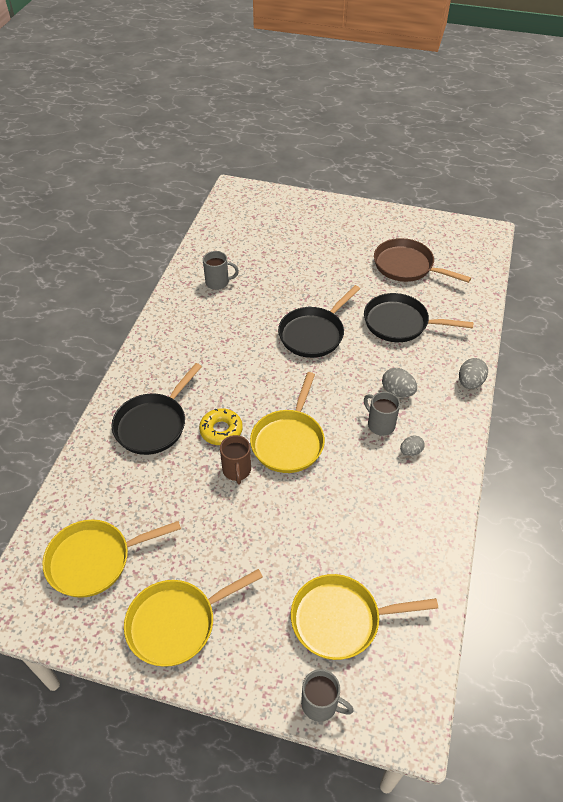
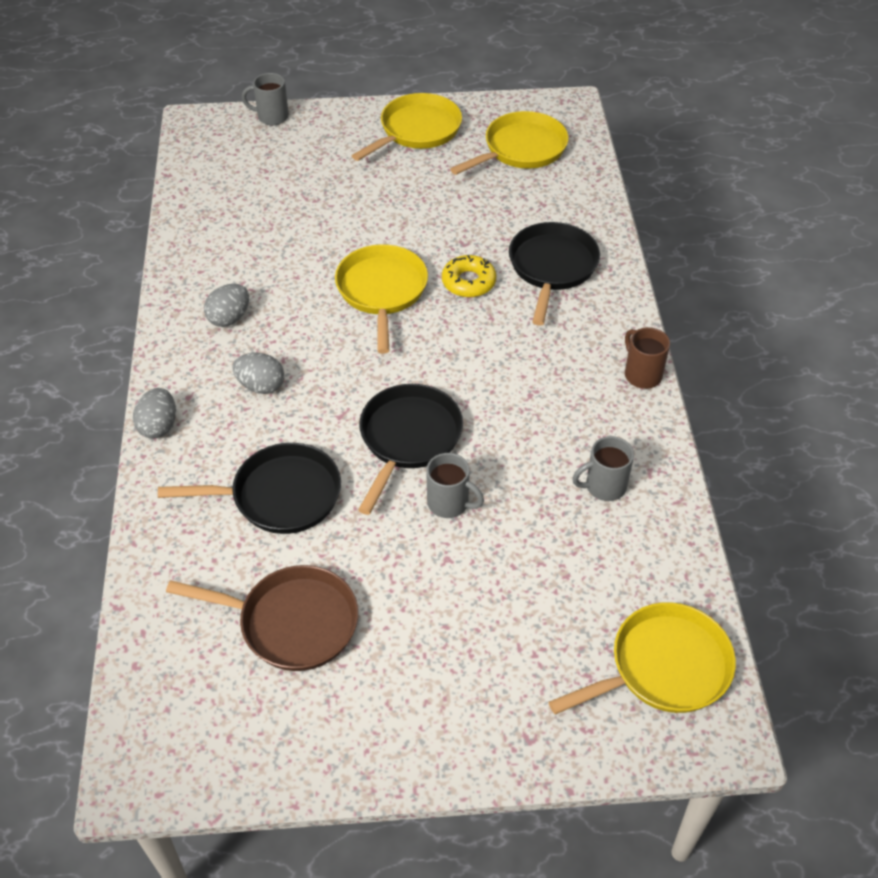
camera: 160 degrees right, 0 degrees up
brown mug [220,435,251,484] -> brown mug moved to [625,327,670,389]
yellow pan [291,574,438,660] -> yellow pan moved to [549,602,736,714]
grey mug [364,392,400,436] -> grey mug moved to [426,453,484,518]
grey egg [400,435,425,456] -> grey egg [204,284,249,327], size x1.52

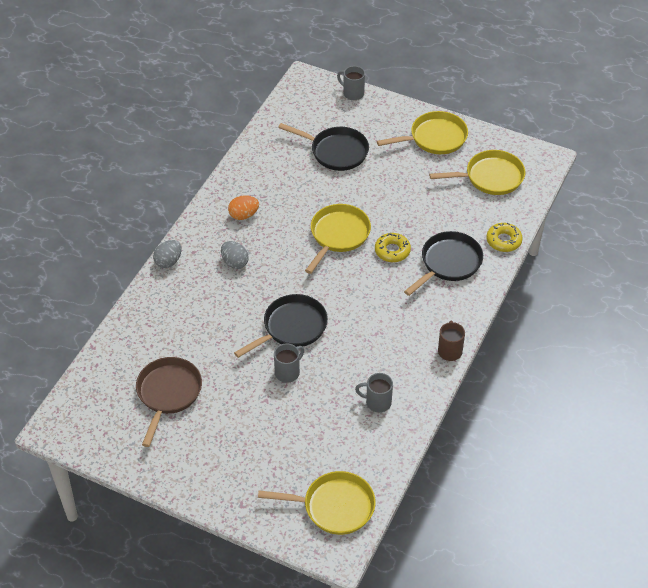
camera: 30 degrees right, 0 degrees up
black pan [158,443,341,534] -> black pan moved to [278,123,369,171]
brown pan [166,565,358,671] -> brown pan turned 120 degrees counterclockwise [136,357,202,447]
grey egg [204,284,249,327] -> orange egg [228,195,259,220]
grey mug [426,453,484,518] -> grey mug turned 105 degrees counterclockwise [274,343,304,383]
none -> yellow donut [486,223,523,252]

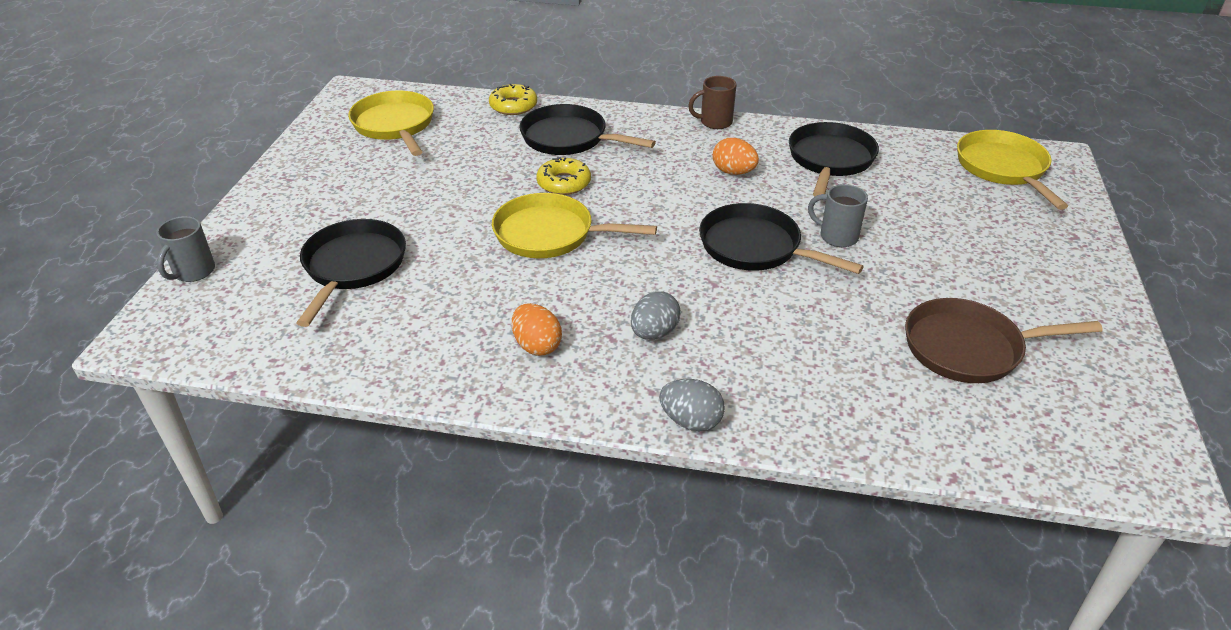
camera: 105 degrees left, 10 degrees down
grey mug [355,373,393,412] -> black pan [789,122,879,196]
yellow pan [377,111,468,154] -> none
none -> orange egg [713,138,759,175]

